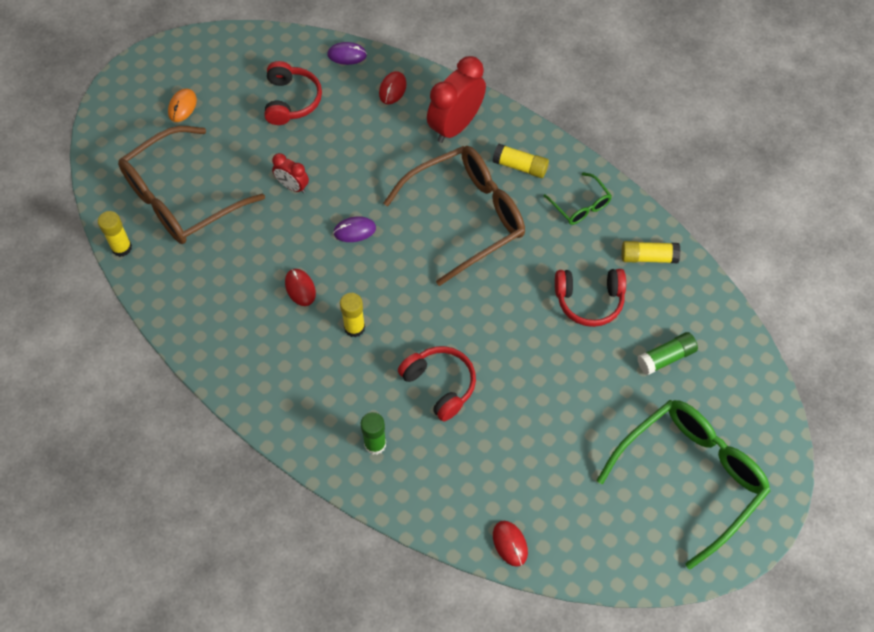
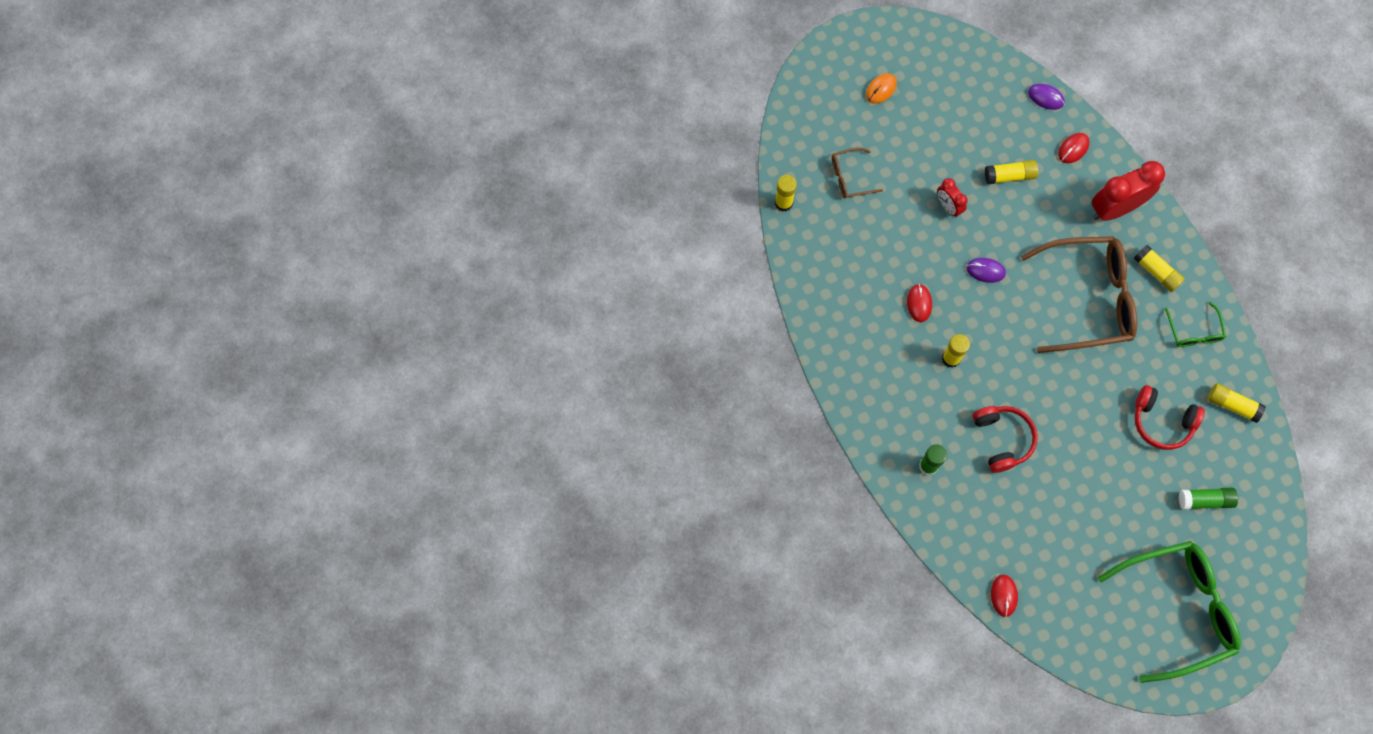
camera: 25 degrees right, 10 degrees up
brown glasses [118,126,265,244] -> brown glasses [832,147,883,199], size x0.46
red headphones [264,61,322,125] -> none
none -> yellow glue stick [985,160,1038,184]

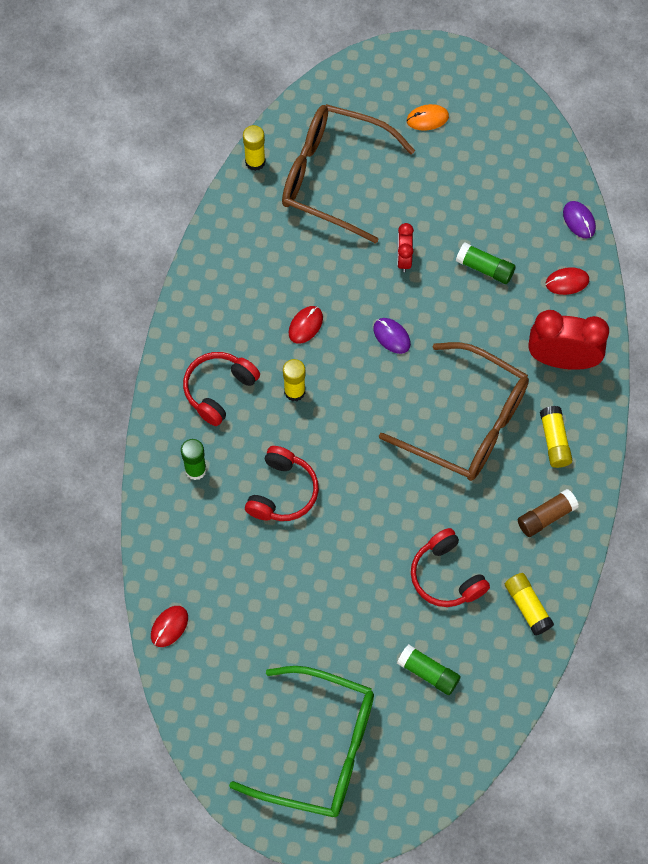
camera: 35 degrees right, 5 degrees down
brown glasses [832,147,883,199] -> brown glasses [282,104,415,244], size x2.18
yellow glue stick [985,160,1038,184] -> green glue stick [456,242,515,284]
green glasses [1165,302,1226,347] -> brown glue stick [518,489,579,537]
none -> red headphones [183,352,260,426]

